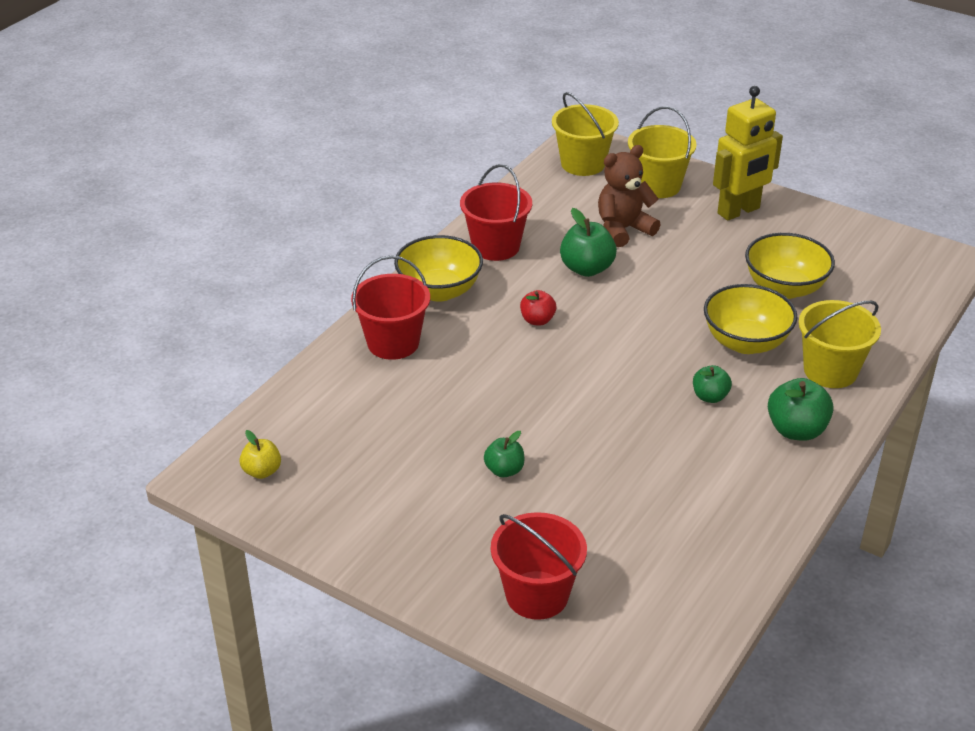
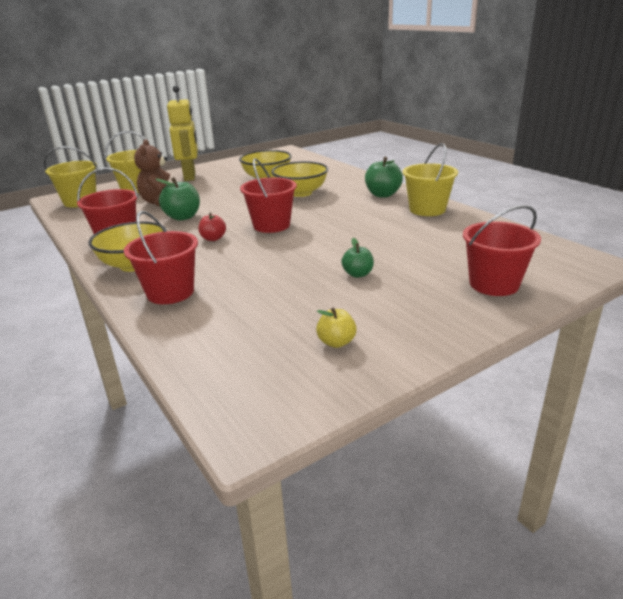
camera: 65 degrees left, 10 degrees down
yellow apple [239,430,281,479] -> yellow apple moved to [316,307,357,348]
green apple [693,365,732,403] -> none
yellow bucket [798,300,881,388] -> yellow bucket moved to [403,143,458,216]
none -> red bucket [240,158,297,233]

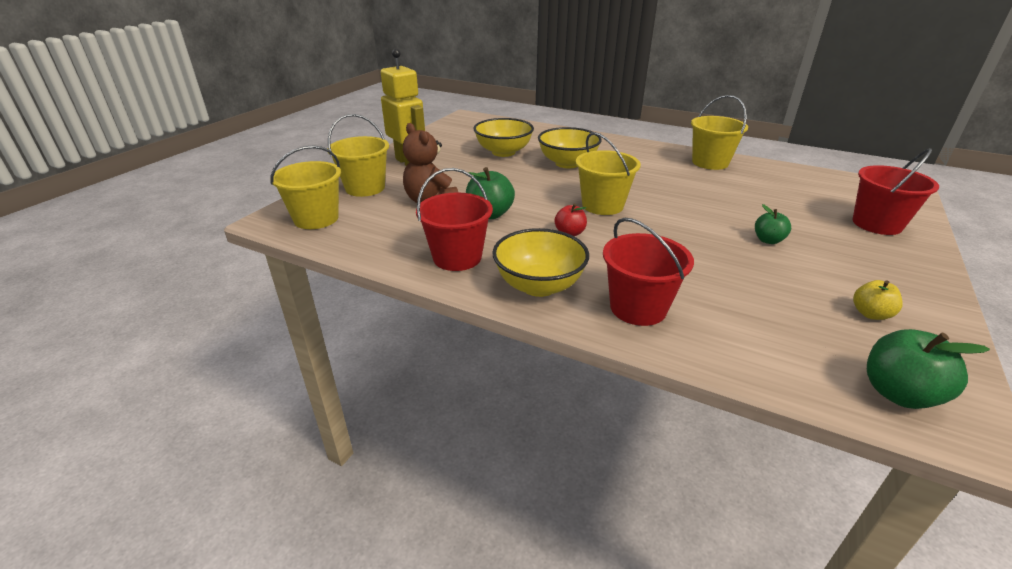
camera: 30 degrees left, 5 degrees up
red bucket [240,158,297,233] -> yellow bucket [576,132,641,215]
green apple [365,157,403,198] -> green apple moved to [867,329,990,409]

